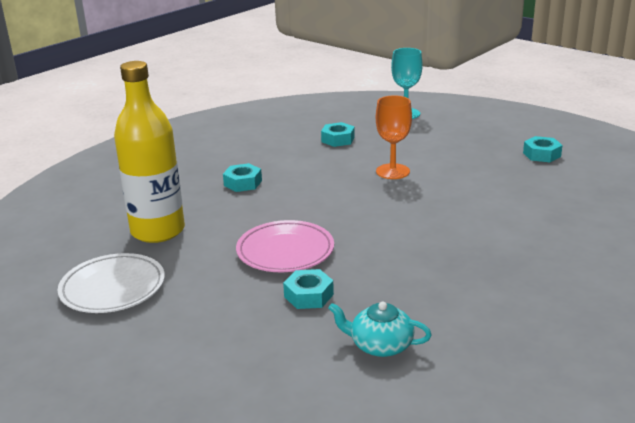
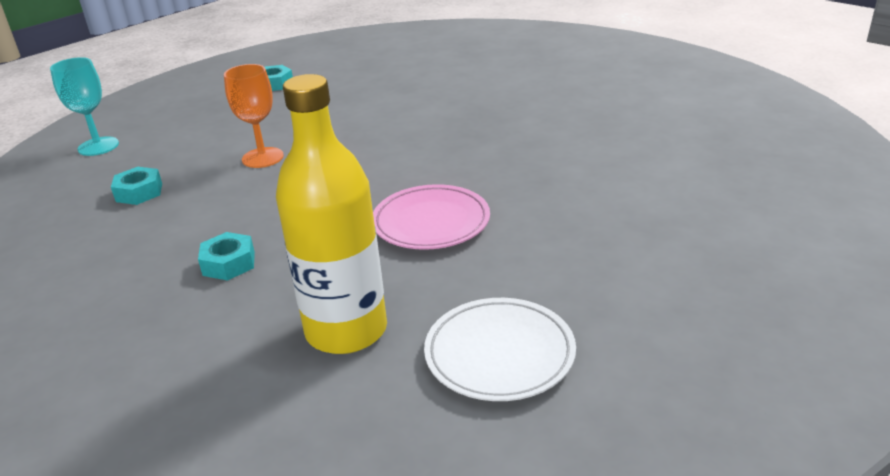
camera: 85 degrees left, 5 degrees up
turquoise nut [283,269,334,309] -> none
turquoise teapot [328,302,432,357] -> none

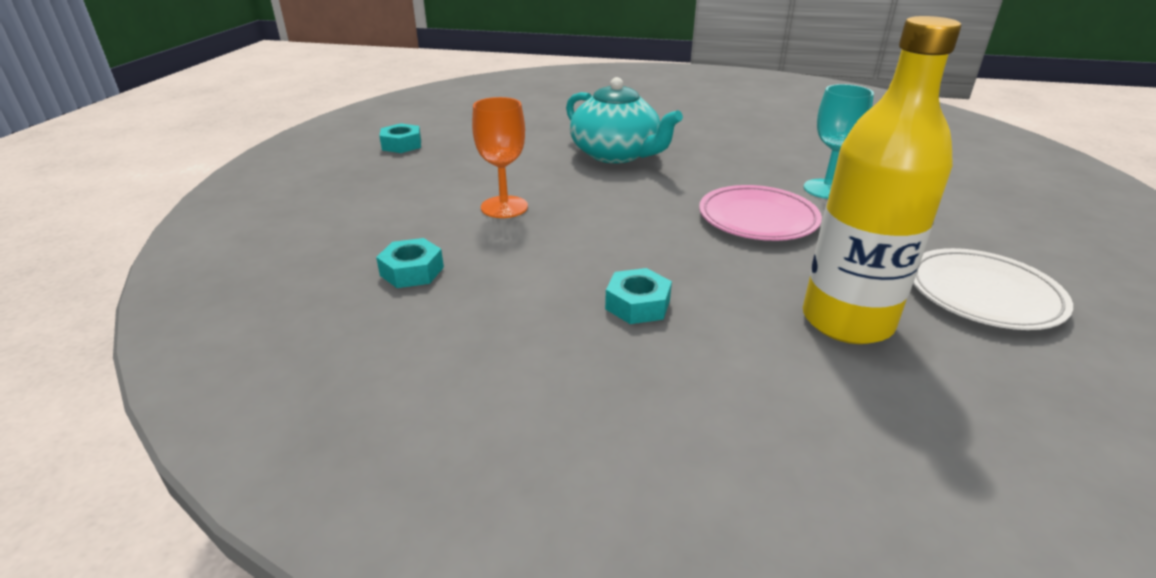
camera: 35 degrees left, 0 degrees up
turquoise goblet [50,57,119,156] -> turquoise goblet moved to [804,84,874,199]
none -> turquoise teapot [566,77,683,163]

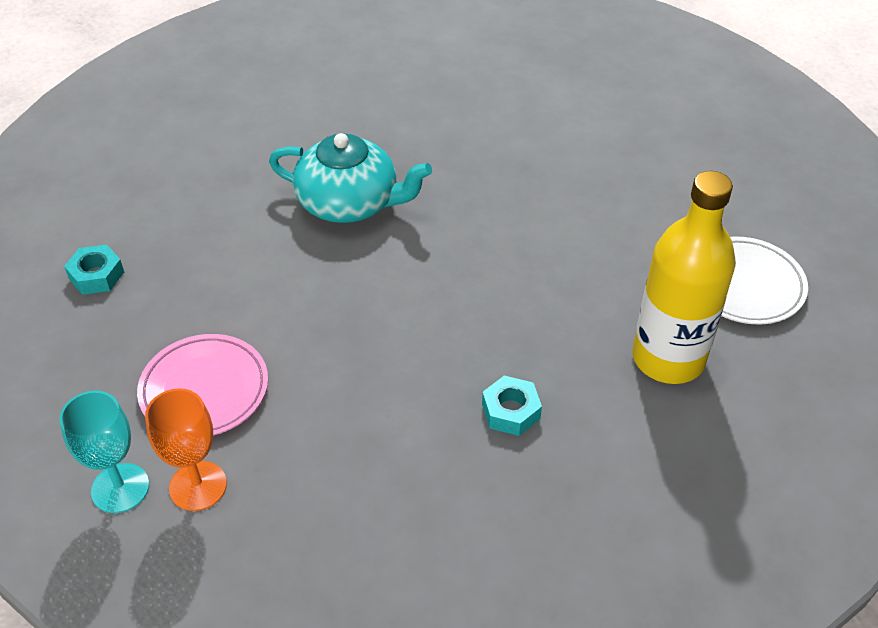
camera: 30 degrees left, 15 degrees up
turquoise nut [376,238,444,288] -> none
orange goblet [472,97,528,218] -> orange goblet moved to [145,388,227,511]
pink plate [699,185,822,241] -> pink plate moved to [137,334,268,435]
turquoise goblet [804,84,874,199] -> turquoise goblet moved to [59,391,149,513]

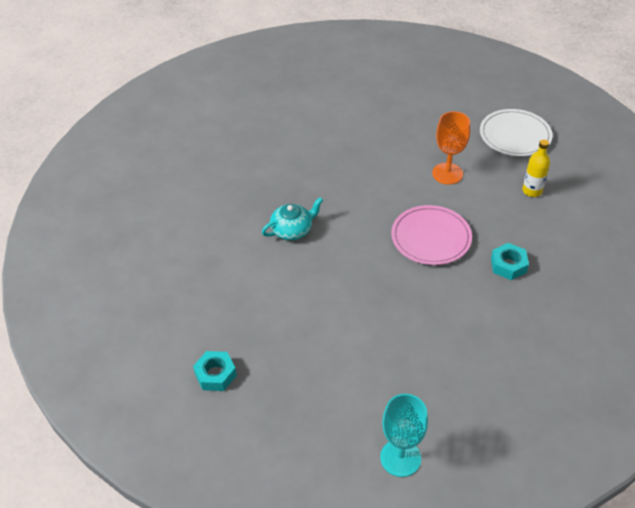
camera: 45 degrees left, 0 degrees up
pink plate [137,334,268,435] -> pink plate moved to [391,205,472,265]
orange goblet [145,388,227,511] -> orange goblet moved to [432,111,470,185]
turquoise teapot [269,133,432,223] -> turquoise teapot [262,197,323,240], size x0.57
yellow bottle [633,171,736,384] -> yellow bottle [522,140,550,197], size x0.45

